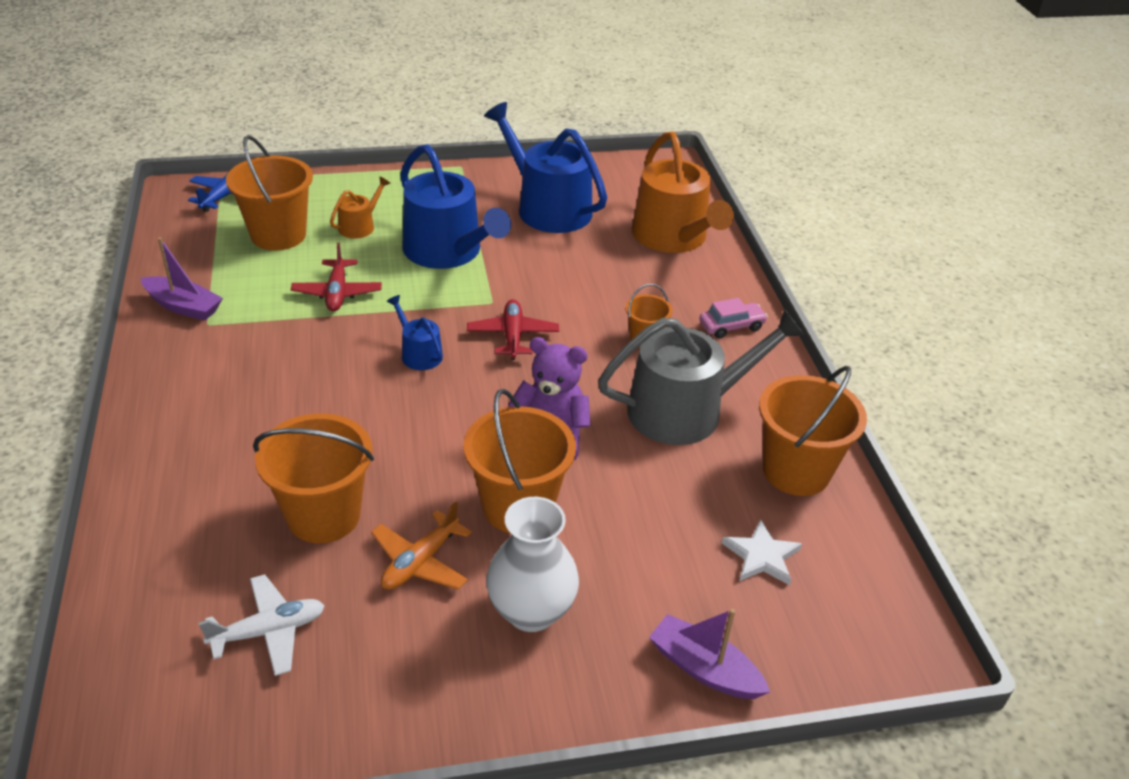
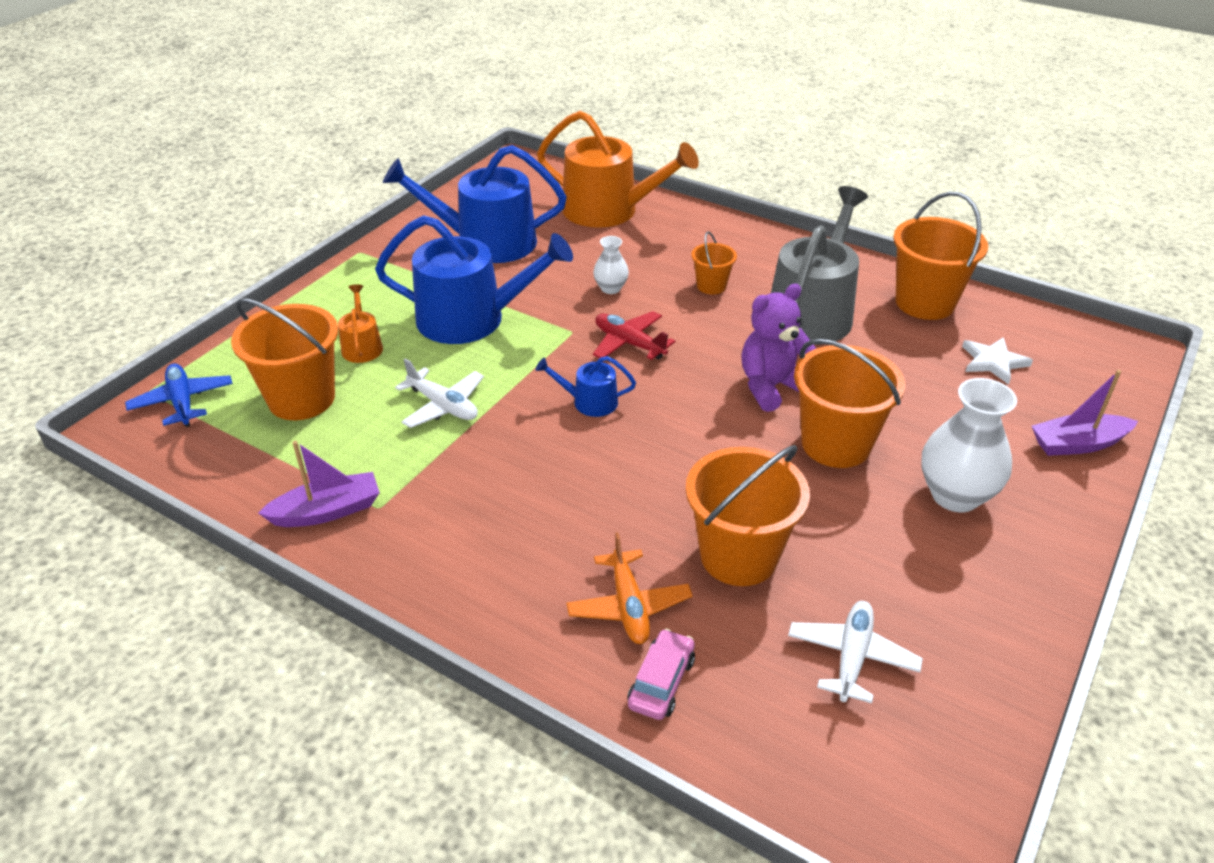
camera: 45 degrees left, 0 degrees up
red plane [291,243,382,312] -> white plane [395,358,484,428]
orange plane [371,501,472,590] -> orange plane moved to [566,532,693,644]
pink car [699,298,768,338] -> pink car moved to [628,629,695,720]
none -> white vase [593,236,629,294]

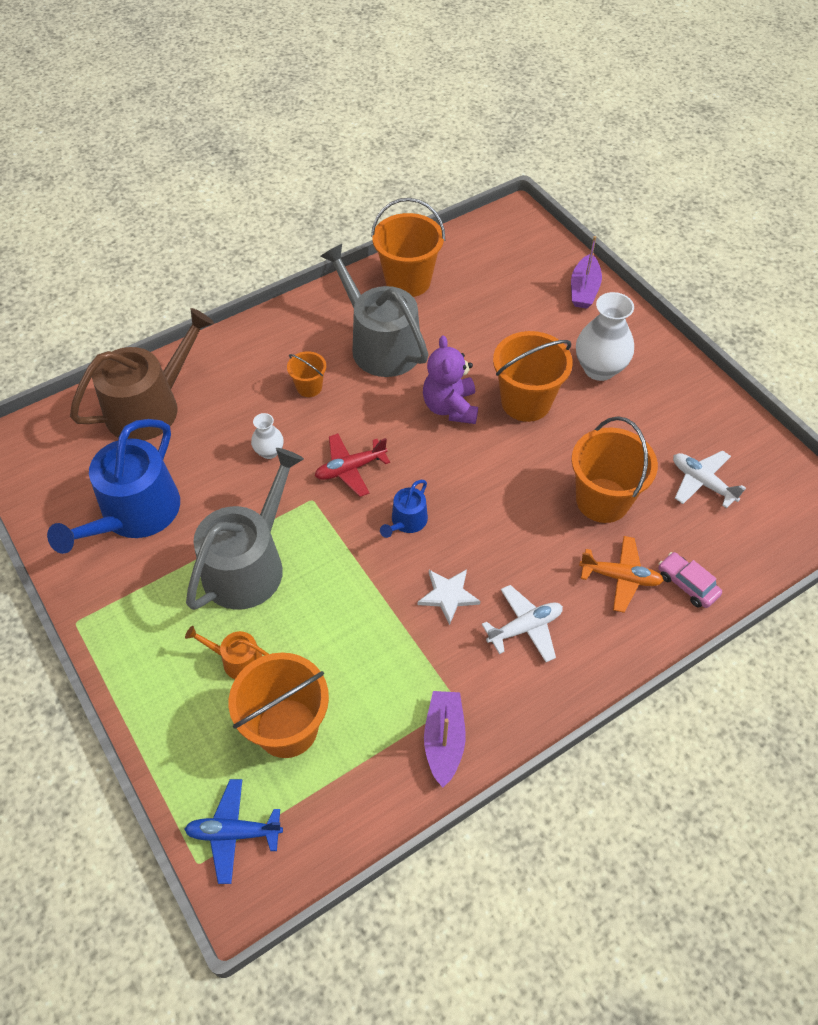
camera: 65 degrees left, 15 degrees up
blue watering can [375,215,573,344] -> grey watering can [186,448,304,610]
white plane [395,358,484,428] -> white plane moved to [482,585,563,662]
orange watering can [537,111,699,228] -> brown watering can [70,308,214,441]
white star [962,337,1033,385] -> white star moved to [418,569,480,625]

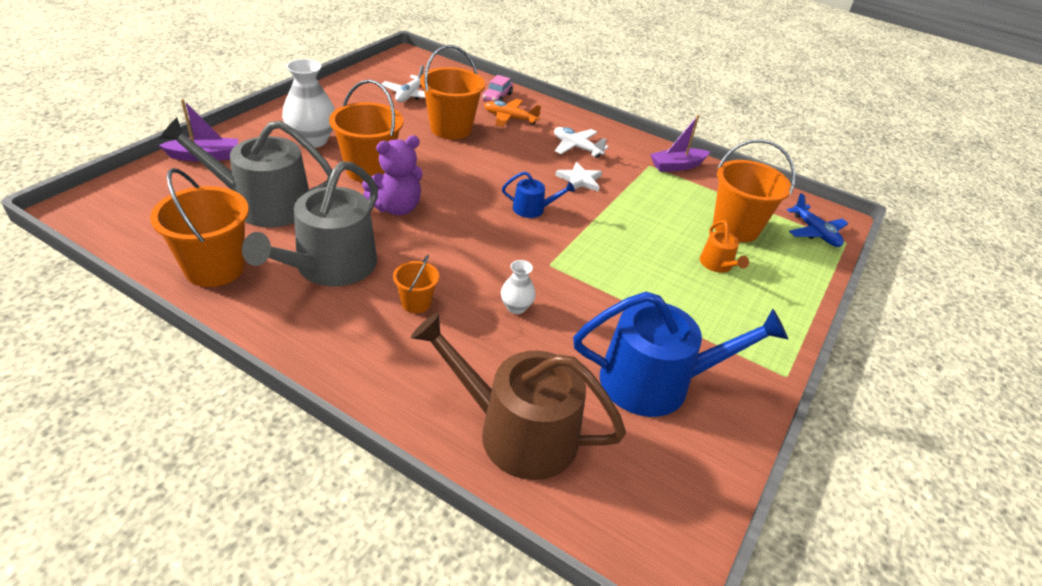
camera: 120 degrees left, 15 degrees down
grey watering can [186,448,304,610] -> grey watering can moved to [159,118,332,228]
red plane [315,433,390,497] -> none
orange plane [579,536,664,613] -> orange plane turned 60 degrees counterclockwise [485,99,541,127]

